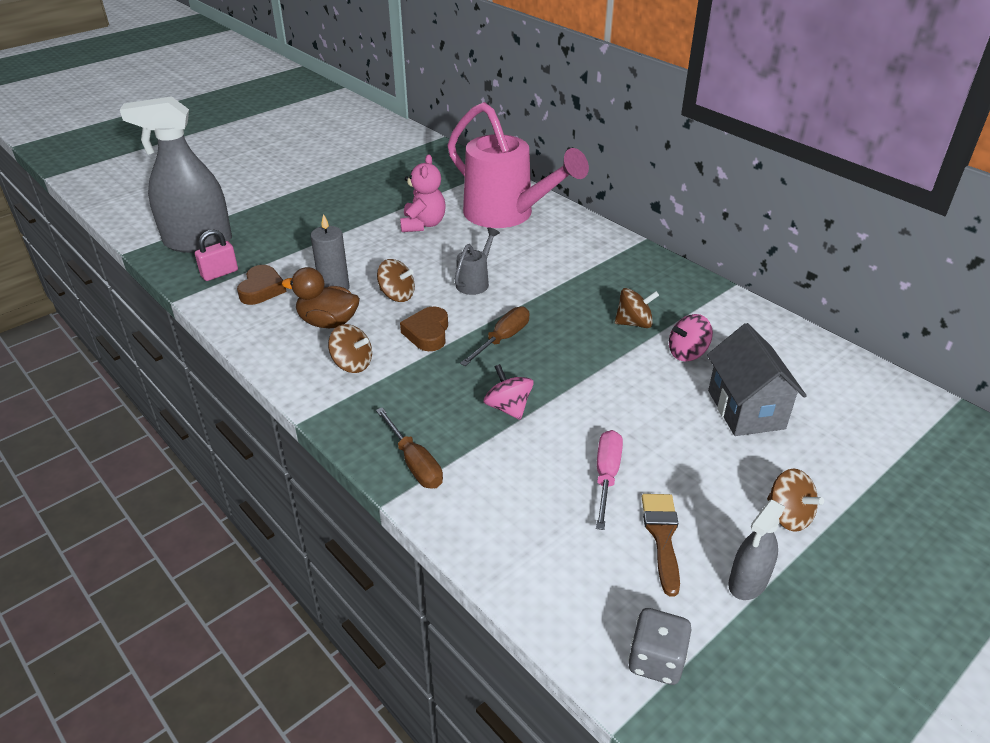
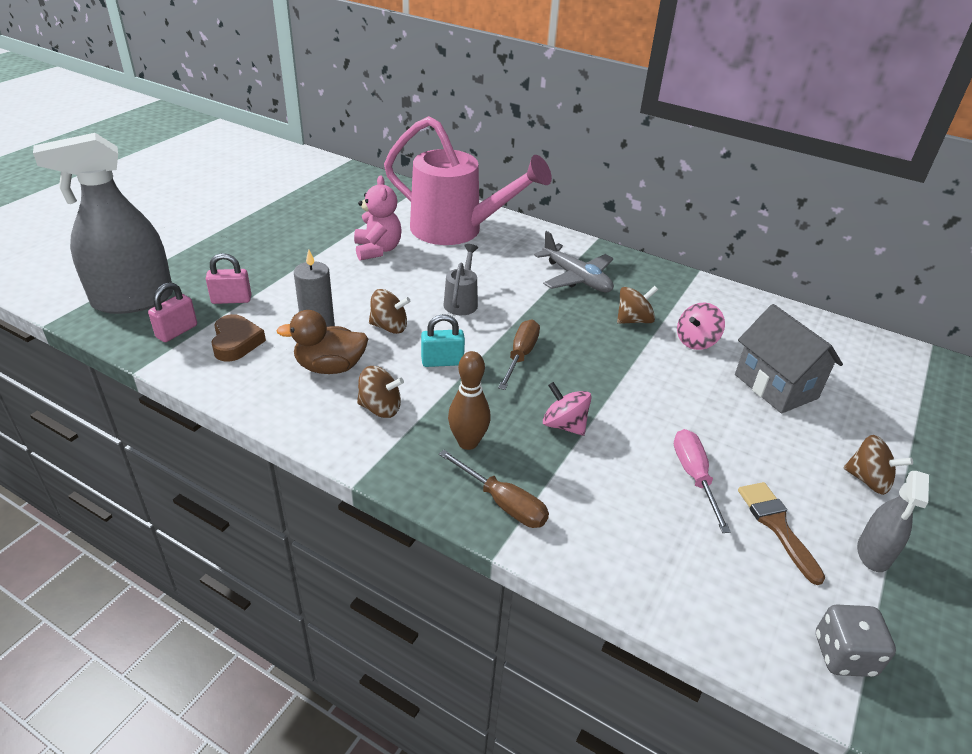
camera: 20 degrees left, 0 degrees up
brown heart [400,307,448,351] -> turquoise padlock [421,314,465,367]
none -> pink padlock [206,253,251,304]
none -> brown bowling pin [448,351,491,450]
none -> grey plane [534,231,614,292]

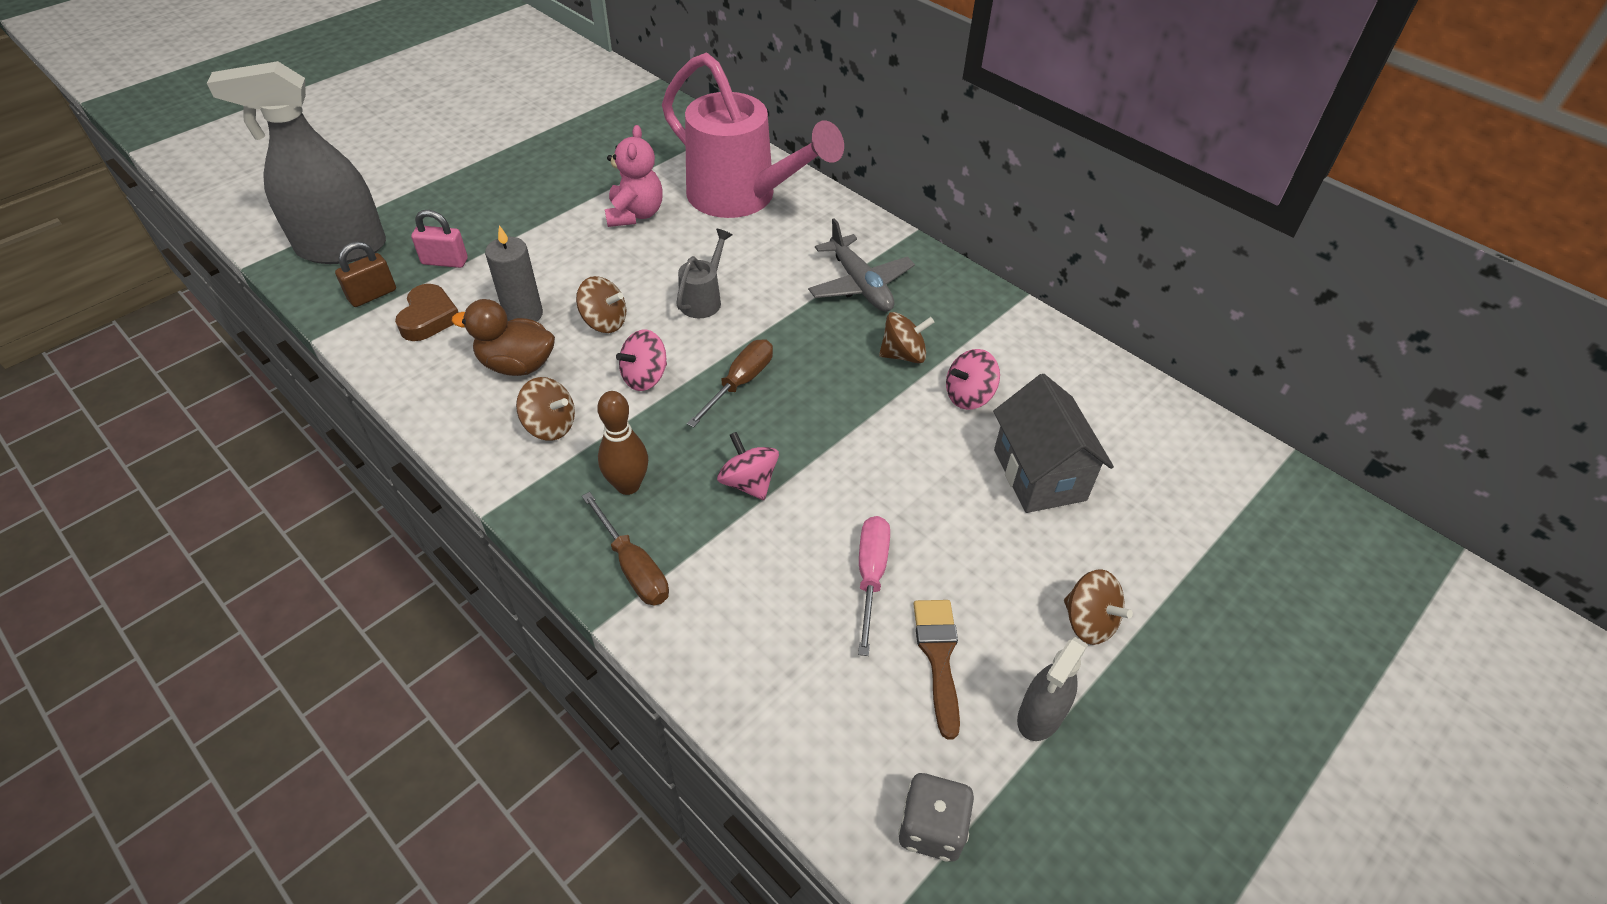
camera: 15 degrees right, 10 degrees up
pink padlock [148,282,197,342] -> brown padlock [335,241,396,307]
turquoise padlock [421,314,465,367] -> pink spinning top [616,330,667,391]

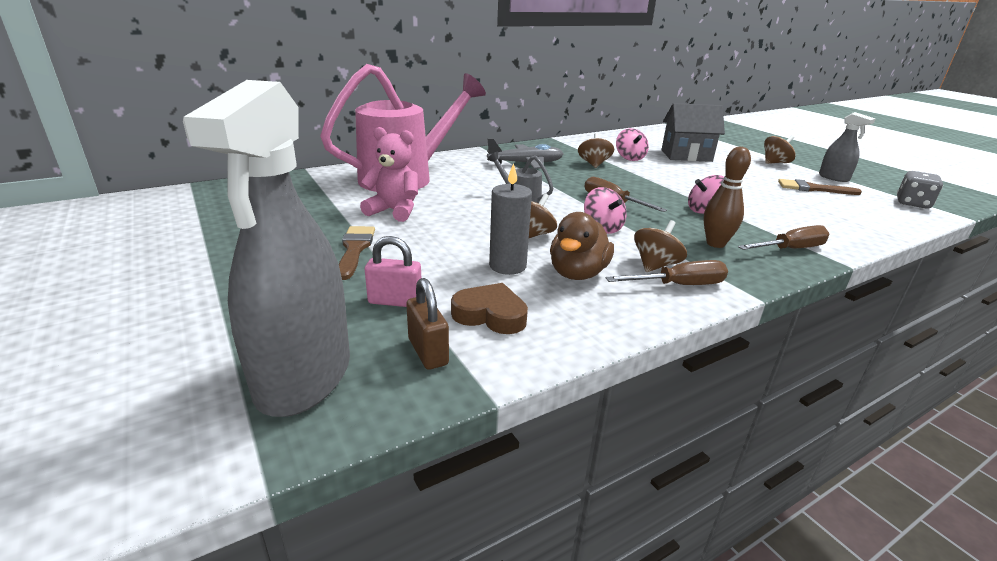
camera: 75 degrees left, 20 degrees down
pink padlock [411,210,468,268] -> pink padlock turned 75 degrees clockwise [365,236,421,307]
pink screwdriver [858,516,890,656] -> none
none -> brown brush [339,226,375,280]
none -> brown screwdriver [606,260,728,285]

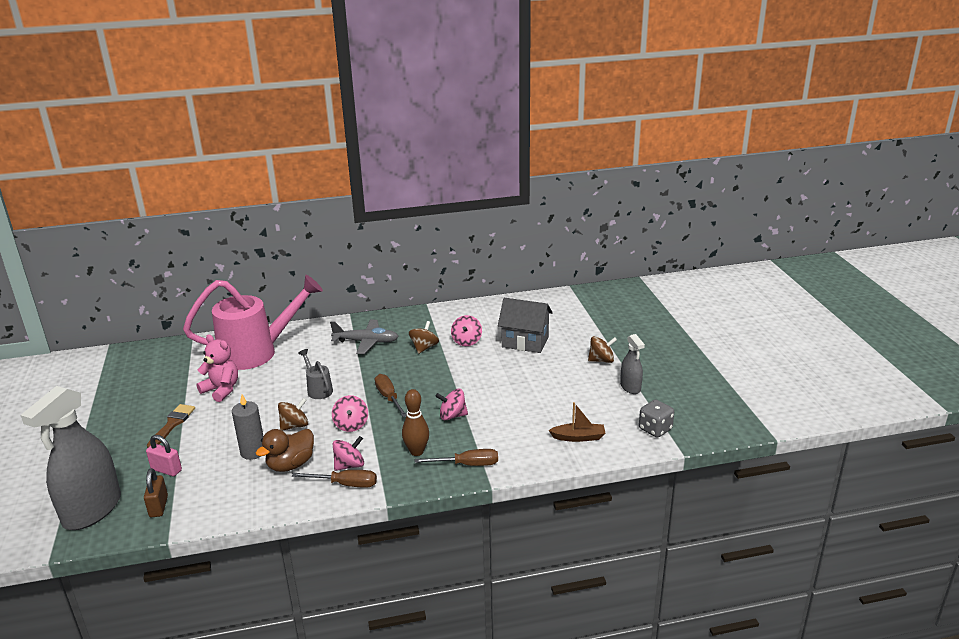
camera: 20 degrees right, 0 degrees up
brown heart [451,283,528,334] -> none
brown spinning top [634,220,687,272] -> pink spinning top [333,436,364,471]
brown brush [778,179,862,195] -> none
none -> brown boat [548,402,606,442]

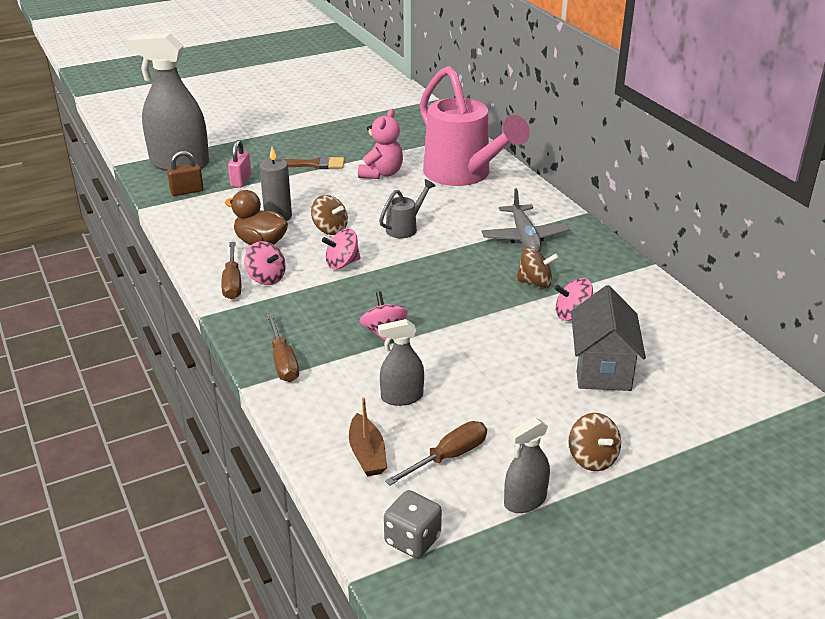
camera: 75 degrees right, 5 degrees up
brown screwdriver [375,374,407,417] -> brown screwdriver moved to [385,421,487,485]
brown bowling pin [402,389,429,456] -> none
none -> grey spray bottle [378,319,424,406]

